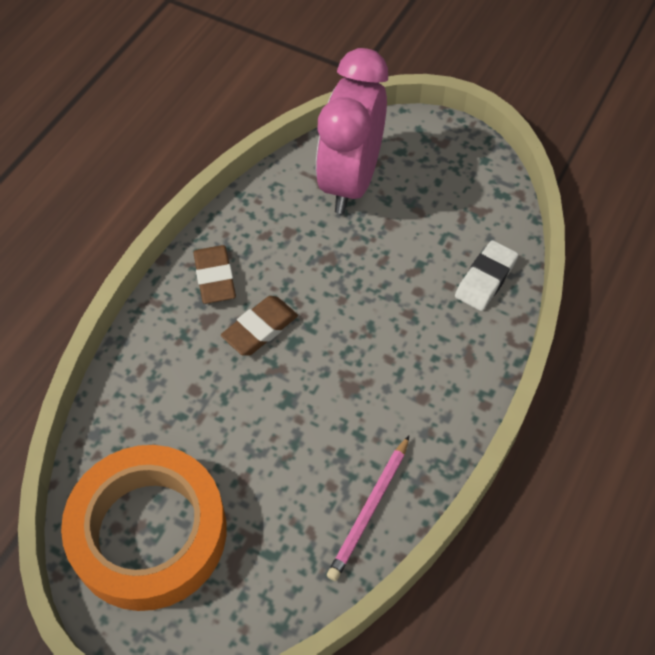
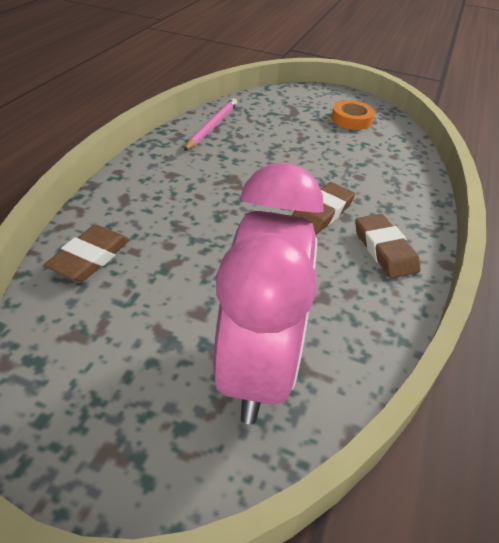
camera: 170 degrees right, 15 degrees down
orange tape [61,445,226,611] -> orange tape [331,100,375,130], size x0.42
white eraser [455,240,519,311] -> brown eraser [44,225,130,282]

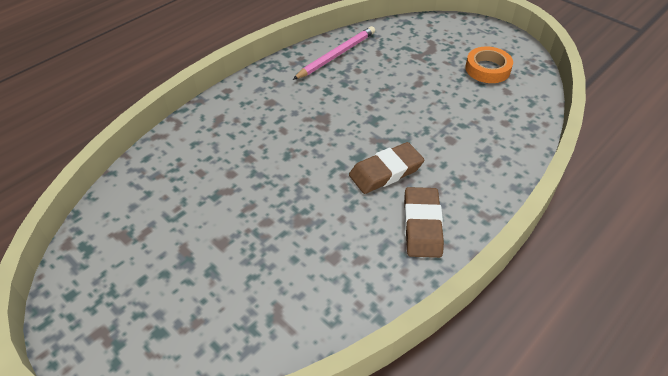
camera: 25 degrees right, 5 degrees up
brown eraser [44,225,130,282] -> none
pink clock [213,163,324,424] -> none

